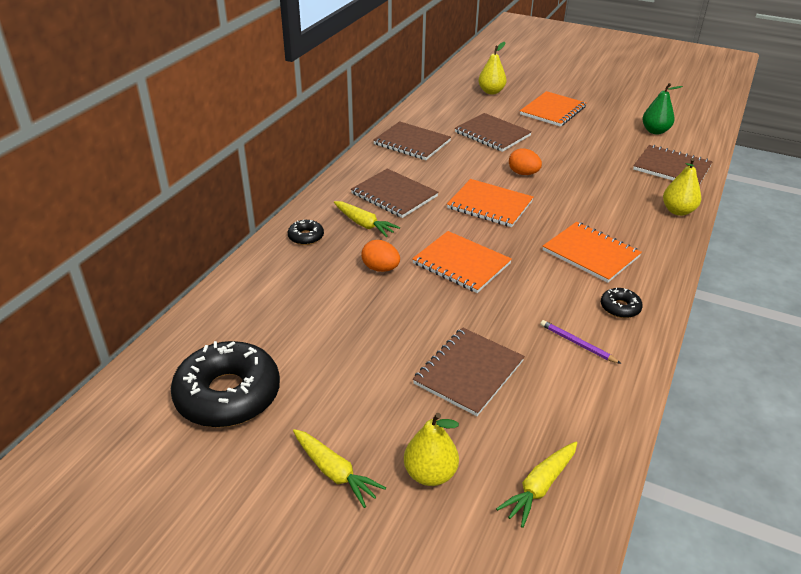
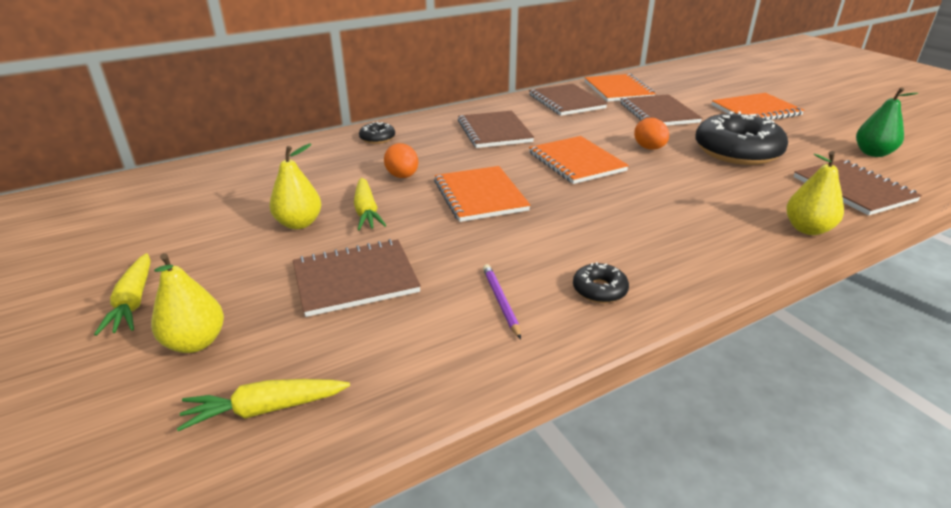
camera: 35 degrees right, 5 degrees down
black donut [171,341,280,428] -> black donut moved to [695,111,788,165]
yellow carrot [334,201,400,237] -> yellow carrot moved to [354,178,387,230]
yellow pear [478,42,507,94] -> yellow pear moved to [270,143,321,229]
orange notebook [543,222,642,283] -> orange notebook moved to [585,74,656,102]

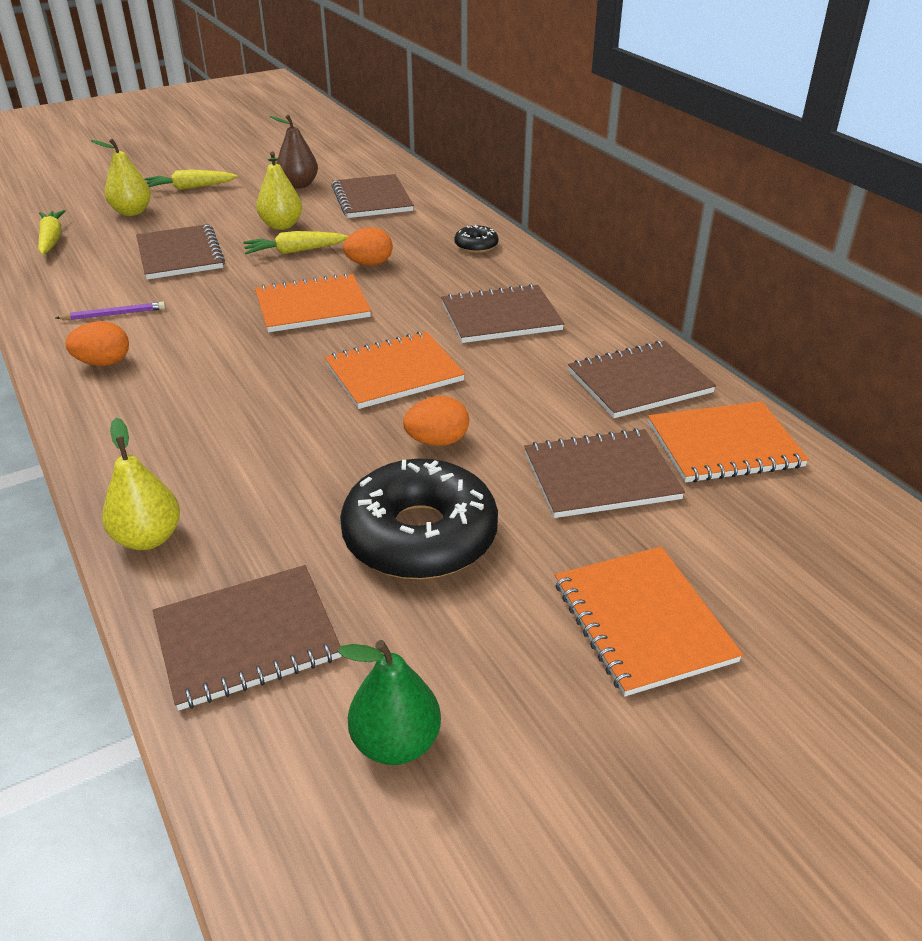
camera: 90 degrees right, 5 degrees up
black donut [573,262,629,303] -> orange egg [65,321,129,366]
none -> brown pear [269,115,318,189]
none -> brown notebook [331,174,414,218]

